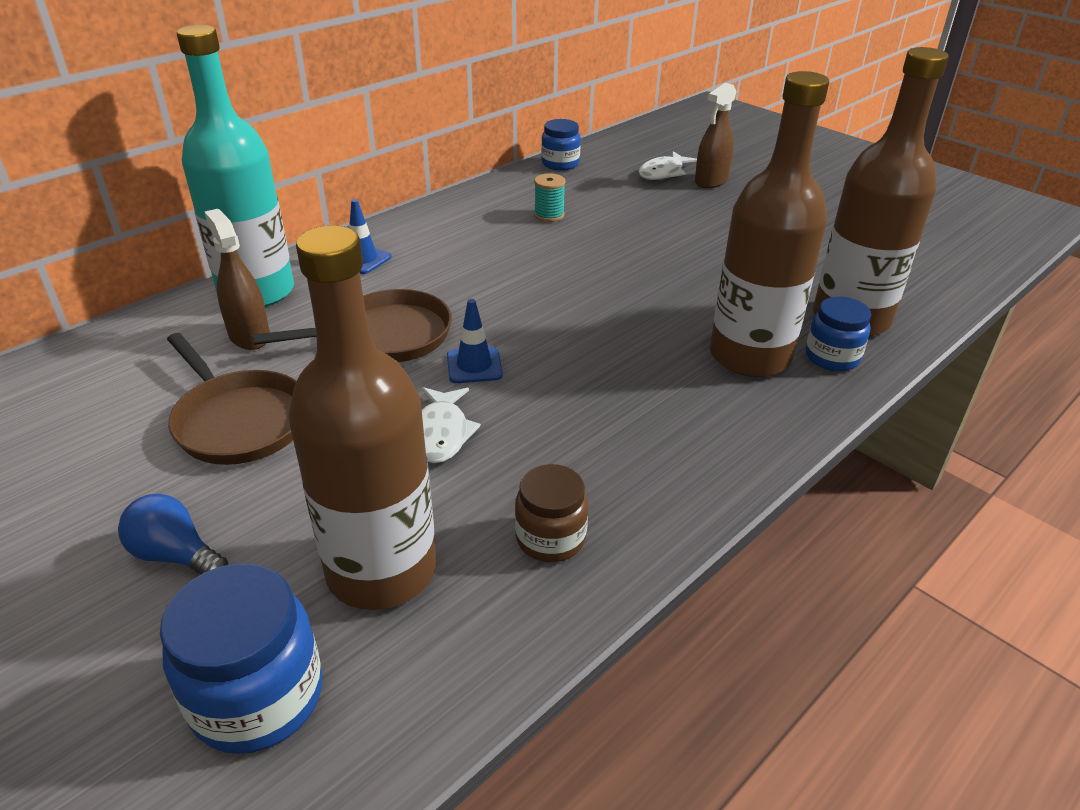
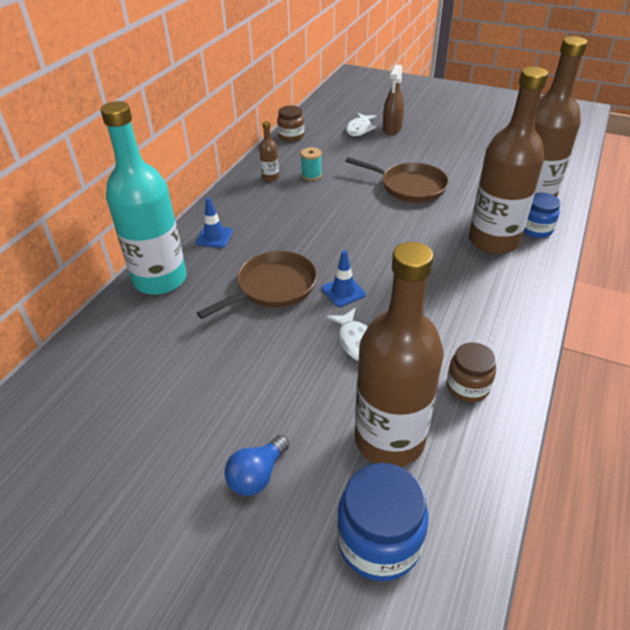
camera: 20 degrees left, 5 degrees up
blue light bulb [118,494,228,574] -> blue light bulb turned 60 degrees counterclockwise [225,435,290,496]
brown pan [167,333,297,465] -> brown pan moved to [345,157,449,203]
brown spray bottle [205,209,270,350] -> none
blue jar [541,119,581,170] -> brown jar [277,105,304,142]
none -> brown bottle [259,121,279,182]

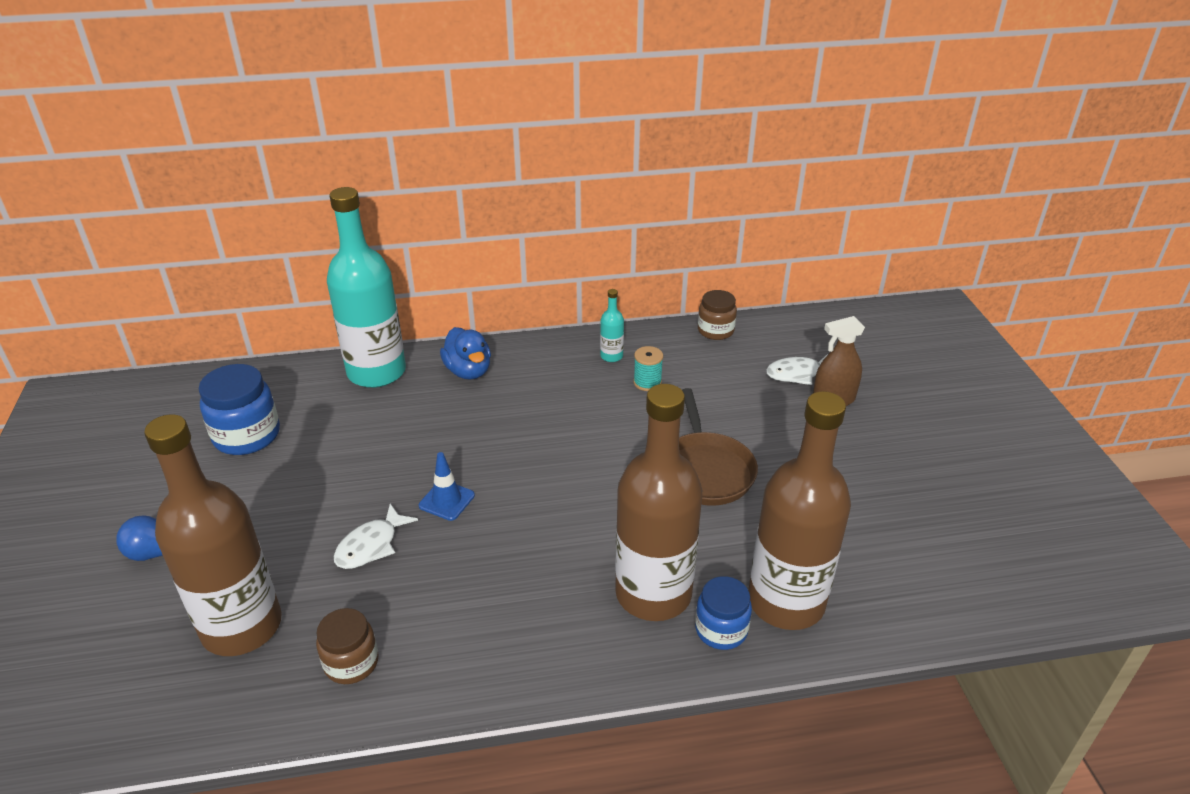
camera: 55 degrees right, 5 degrees down
blue traffic cone [196,197,233,248] -> blue duck [440,327,491,380]
brown pan [197,251,317,319] -> none
brown bottle [259,121,279,182] -> turquoise bottle [600,289,624,362]
blue jar [337,463,429,581] -> blue jar moved to [199,364,280,455]

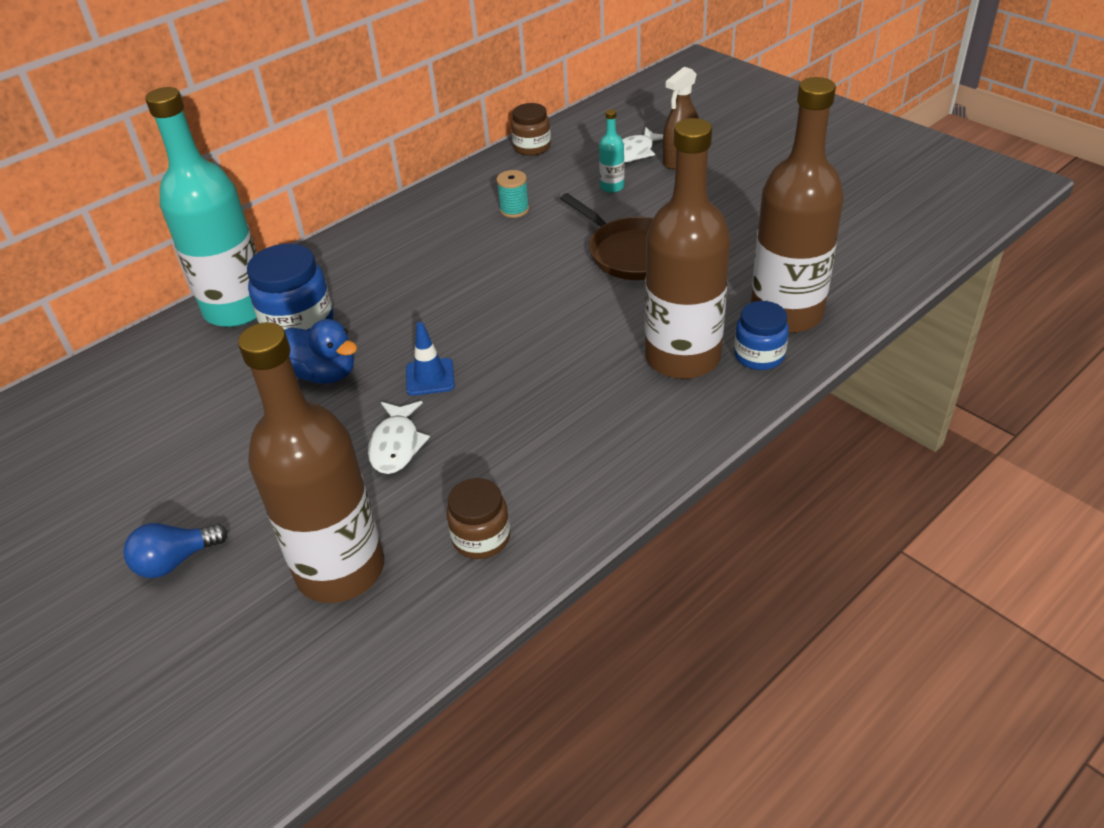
camera: 30 degrees left, 5 degrees up
blue jar [199,364,280,455] -> blue jar moved to [247,243,334,330]
blue duck [440,327,491,380] -> blue duck moved to [285,319,357,384]
turquoise bottle [600,289,624,362] -> turquoise bottle moved to [599,109,624,193]

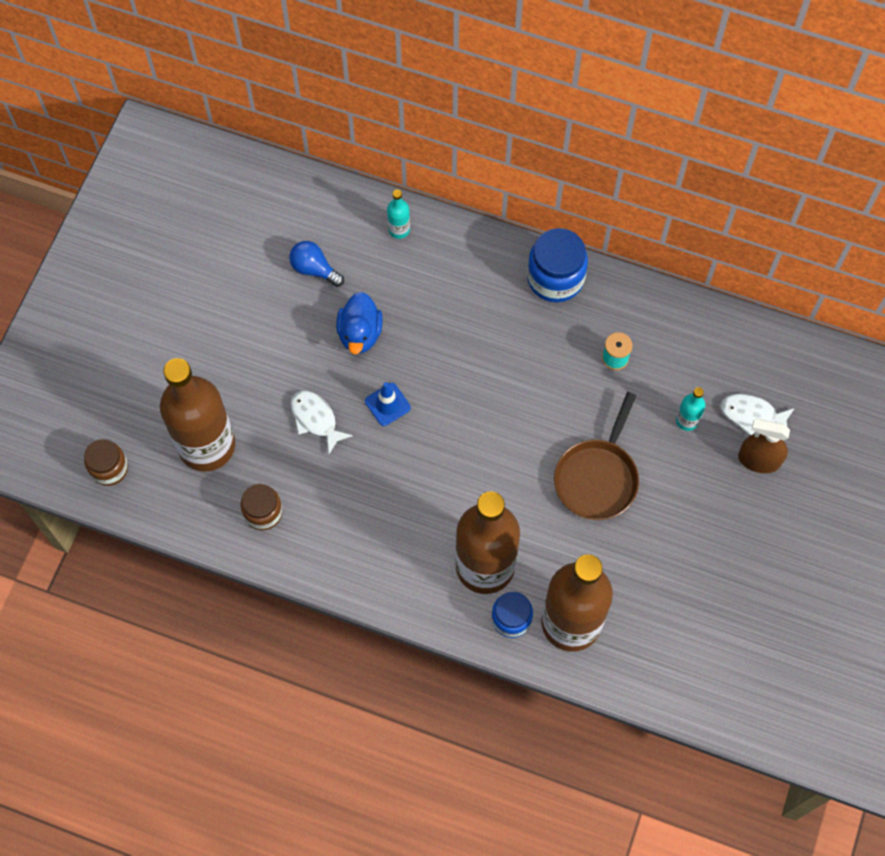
camera: 60 degrees right, 25 degrees up
blue light bulb [123,523,228,578] -> blue light bulb moved to [289,241,344,287]
turquoise bottle [145,87,257,327] -> turquoise bottle [387,189,410,239], size x0.40
blue jar [247,243,334,330] -> blue jar moved to [527,228,588,302]
white fish [368,401,430,474] -> white fish turned 75 degrees clockwise [291,391,353,454]
brown jar [511,103,551,156] -> brown jar moved to [84,439,128,486]

